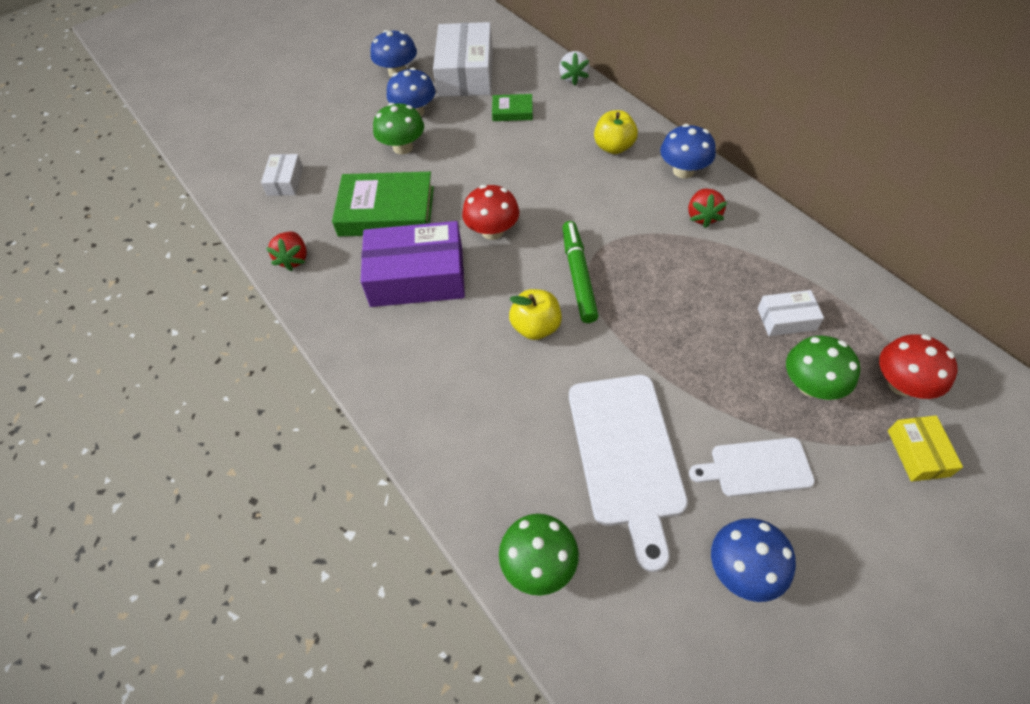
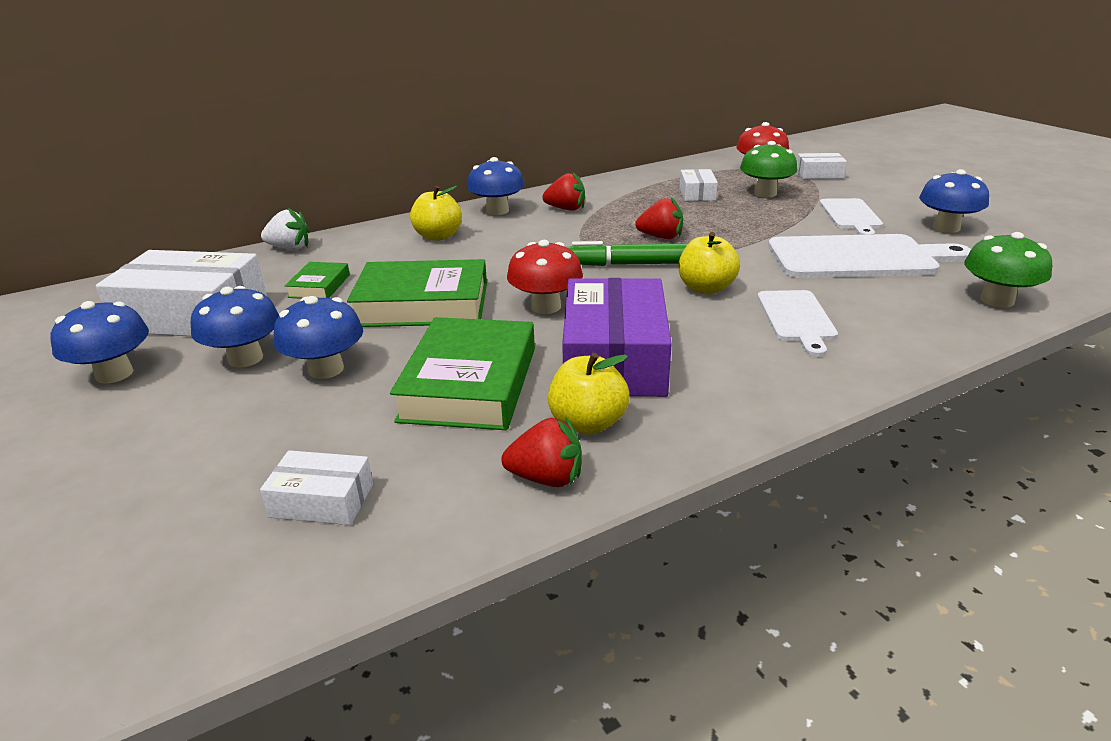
camera: 85 degrees left, 25 degrees down
green mushroom [373,103,424,154] -> blue mushroom [274,296,363,379]
yellow box [888,416,963,482] -> white box [797,153,847,179]
none -> green book [347,259,487,327]
none -> yellow apple [548,353,630,435]
none -> red strawberry [635,197,683,239]
none -> white cutting board [757,290,838,357]

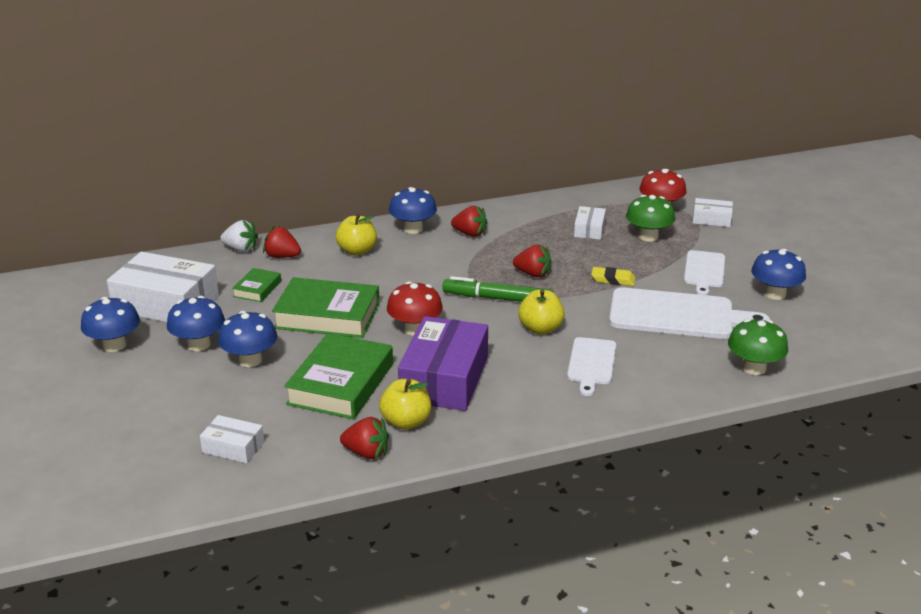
camera: 10 degrees right, 0 degrees up
none -> red strawberry [263,226,301,258]
none -> yellow eraser [591,267,636,286]

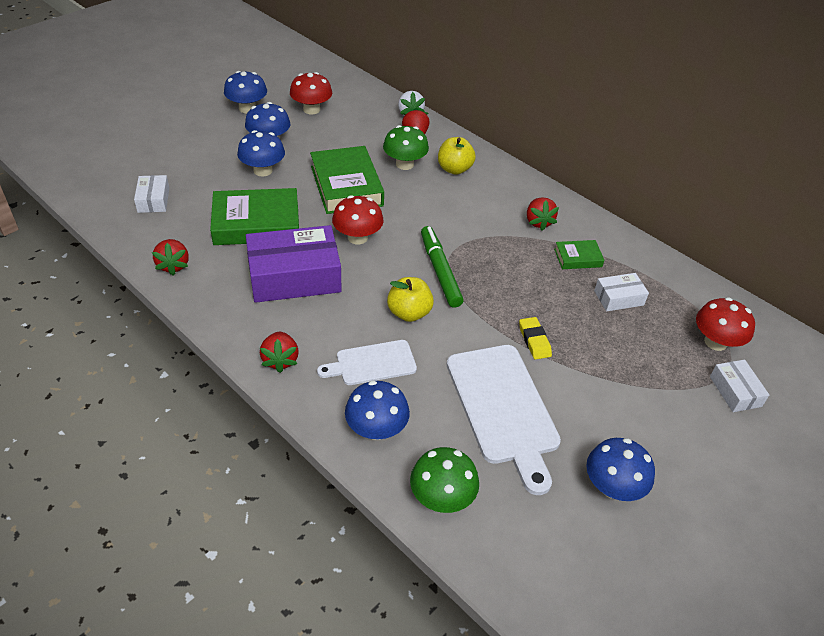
camera: 60 degrees right, 15 degrees up
white box [107,252,219,322] -> red mushroom [290,72,332,114]
green book [232,268,281,302] -> green book moved to [554,240,604,269]
yellow apple [379,379,431,430] -> none
blue mushroom [389,187,437,234] -> blue mushroom moved to [345,380,410,440]
red strawberry [513,245,551,277] -> red strawberry moved to [260,332,299,373]
green mushroom [626,195,675,241] -> green mushroom moved to [383,125,429,170]
white cutting board [684,250,725,295] -> none

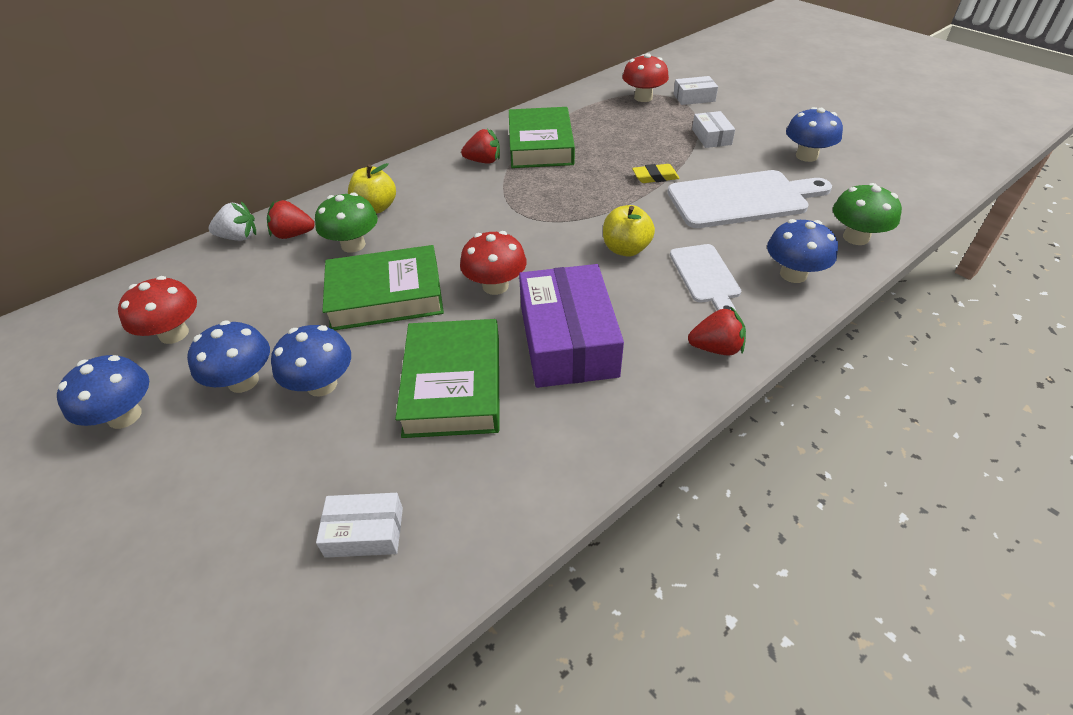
camera: 80 degrees left, 0 degrees up
red strawberry [152,239,189,276] -> none
green marker [421,226,464,308] -> none
green book [554,240,604,269] -> green book [509,107,575,168], size x2.03
white box [594,273,649,311] -> white box moved to [692,111,735,148]

